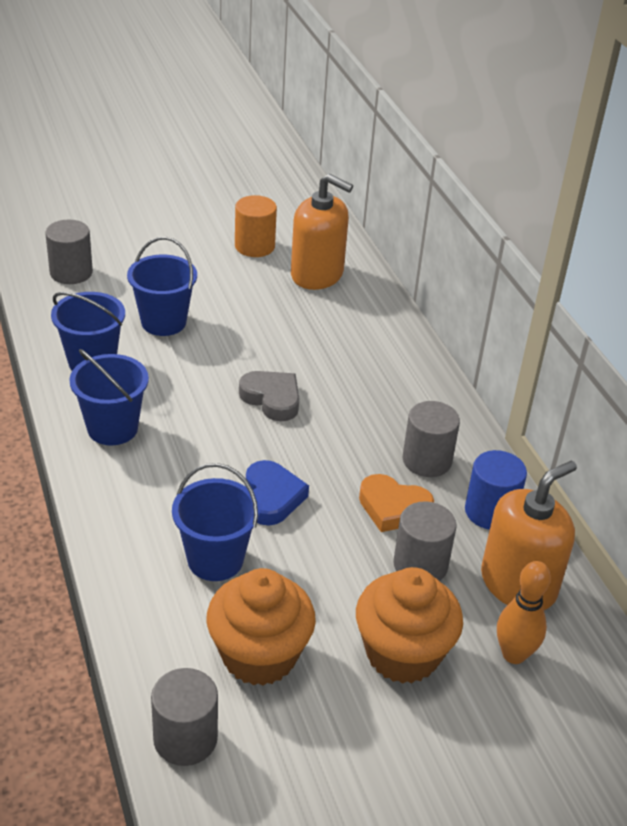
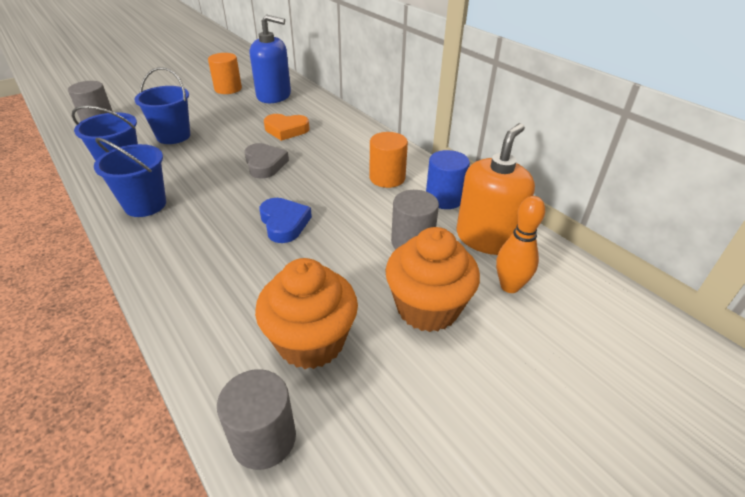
camera: 15 degrees left, 0 degrees up
blue bucket [172,463,260,581] -> none
grey heart [239,371,299,421] -> grey heart turned 45 degrees clockwise [244,143,289,179]
orange soap dispenser [291,174,353,290] -> blue soap dispenser [250,14,291,103]
orange heart [359,474,434,532] -> orange heart moved to [264,114,309,141]
grey cylinder [403,401,460,477] -> orange cylinder [369,132,408,188]

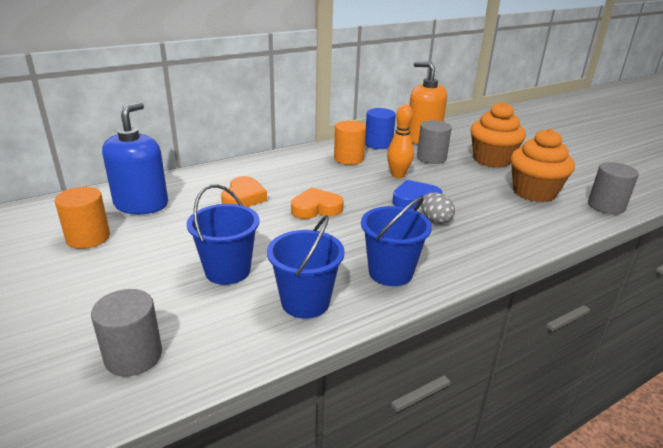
camera: 85 degrees left, 10 degrees down
grey heart [244,143,289,179] -> orange heart [291,187,344,219]
orange bowling pin [496,196,545,293] -> orange bowling pin moved to [387,104,414,178]
none -> grey egg [421,192,455,224]

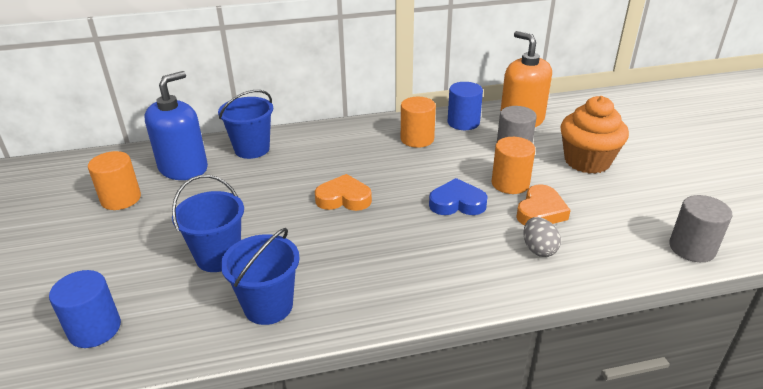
camera: 20 degrees right, 5 degrees up
grey cylinder [91,289,162,377] -> blue cylinder [49,270,121,348]
orange heart [221,176,267,207] -> orange heart moved to [516,184,571,225]
blue bucket [361,196,432,286] -> blue bucket moved to [218,90,273,159]
orange bowling pin [387,104,414,178] -> none
grey egg [421,192,455,224] -> grey egg moved to [523,217,561,257]
orange cupcake [511,128,575,202] -> none
none -> orange cylinder [491,137,535,194]

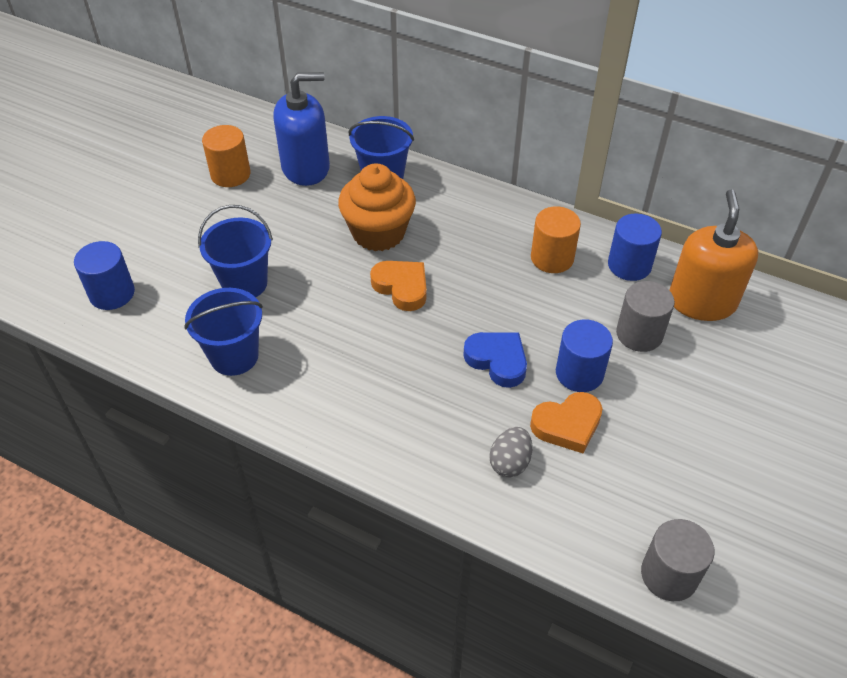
camera: 40 degrees right, 15 degrees up
orange cylinder [491,137,535,194] -> blue cylinder [556,319,613,392]
orange cupcake [560,96,629,174] -> orange cupcake moved to [338,163,416,251]

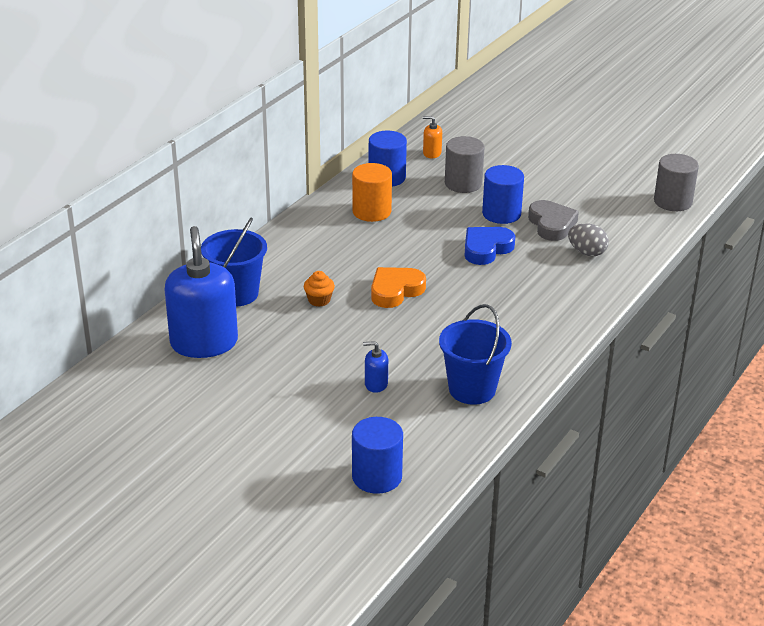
camera: 85 degrees left, 15 degrees down
blue bucket [198,205,273,297] -> blue soap dispenser [363,341,388,393]
orange cylinder [202,125,251,187] -> none
orange cupcake [338,163,416,251] -> orange cupcake [304,271,335,307], size x0.41
orange heart [530,392,602,453] -> grey heart [528,200,579,241]
orange soap dispenser [669,189,758,321] -> orange soap dispenser [423,116,442,158], size x0.42

